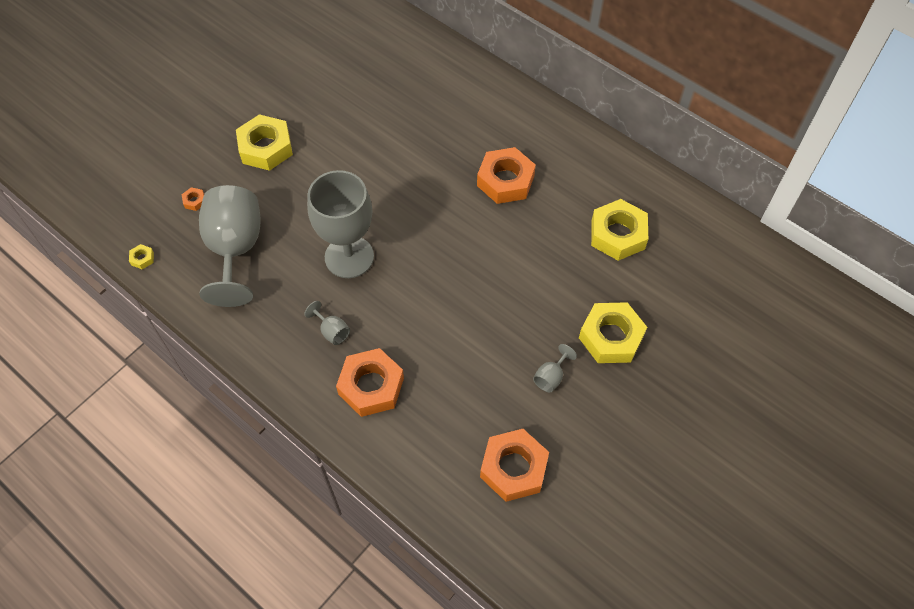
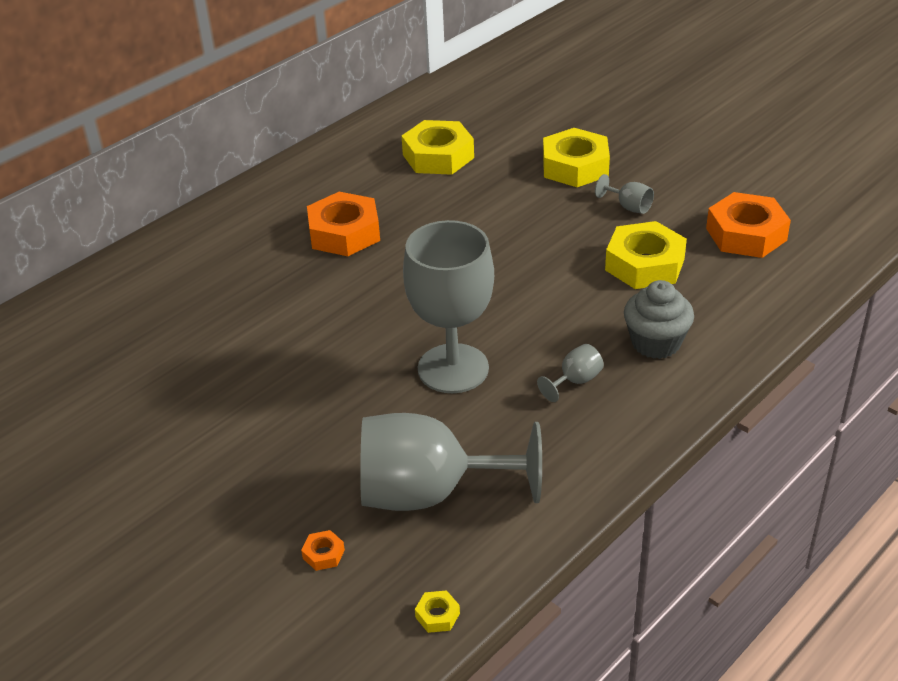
camera: 85 degrees left, 20 degrees down
yellow nut [236,114,293,171] -> yellow nut moved to [605,221,687,289]
orange nut [336,348,404,417] -> grey cupcake [624,280,694,359]

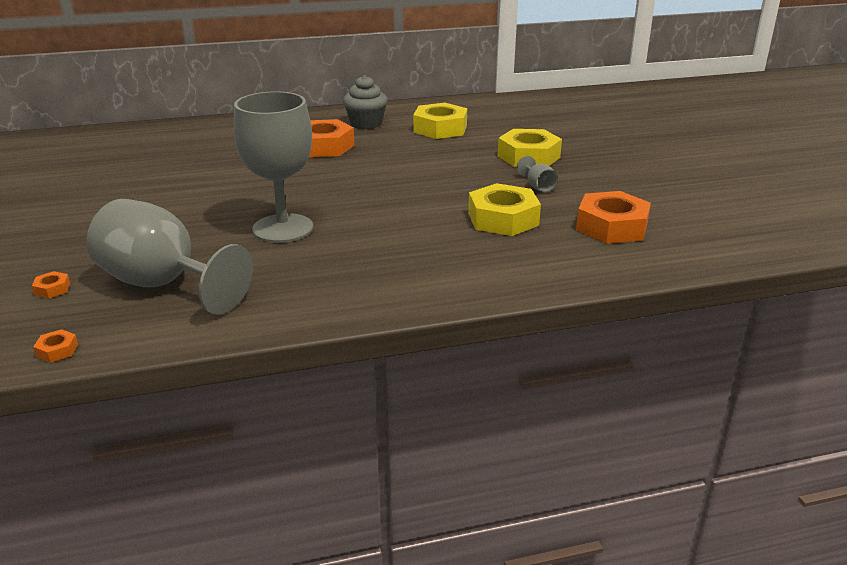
camera: 30 degrees right, 10 degrees down
yellow nut [415,590,460,633] -> orange nut [33,329,78,363]
grey goblet [537,344,604,402] -> none
grey cupcake [624,280,694,359] -> grey cupcake moved to [343,75,388,129]

